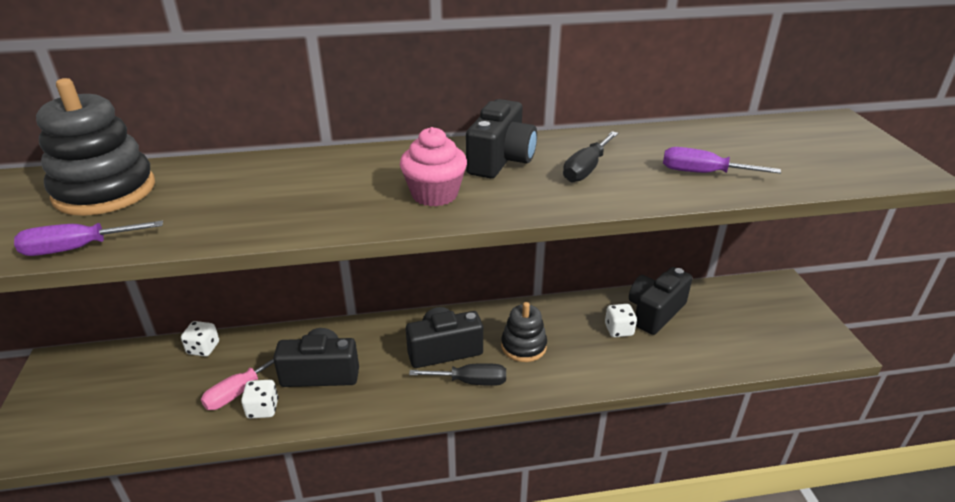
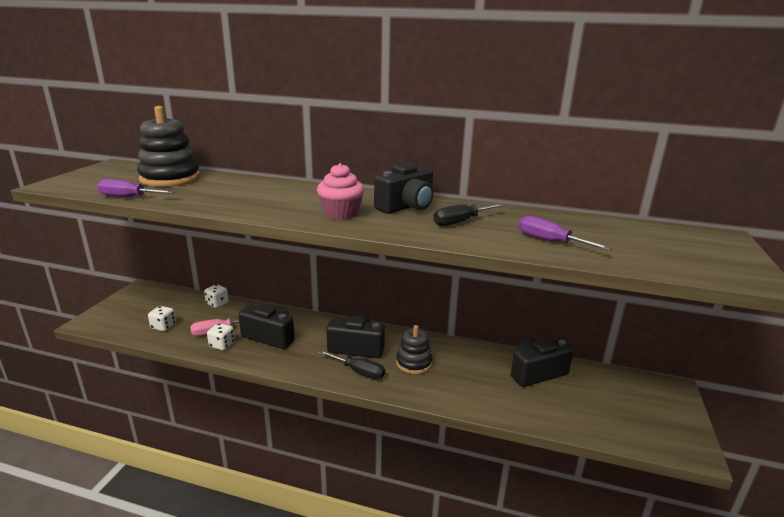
camera: 25 degrees right, 10 degrees down
white dice [605,304,637,337] -> white dice moved to [148,306,176,331]

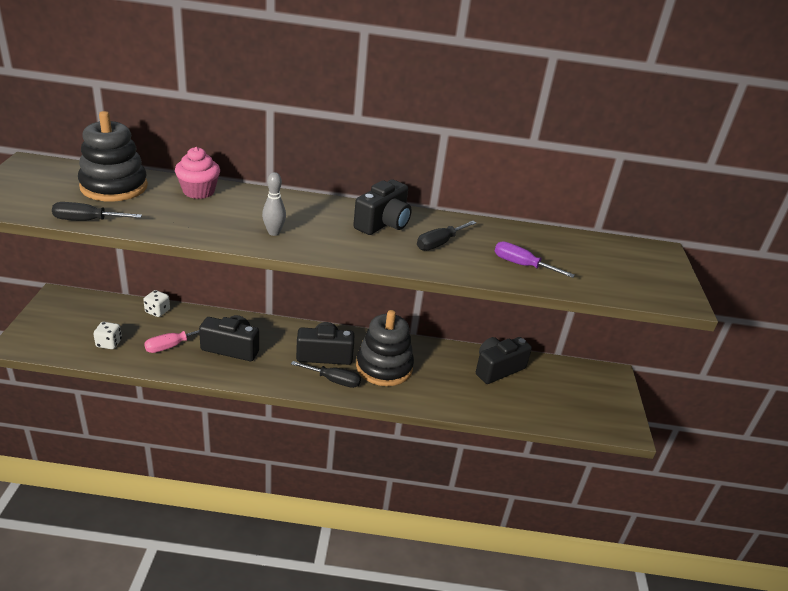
camera: 15 degrees left, 10 degrees up
purple screwdriver [97,179,175,197] -> black screwdriver [52,202,142,220]
white dice [207,323,235,350] -> none
pink cupcake [317,163,364,220] -> pink cupcake moved to [175,147,220,199]
black stacking toy [396,325,433,374] -> black stacking toy [356,310,414,386], size x1.62
none -> grey bowling pin [262,172,286,236]

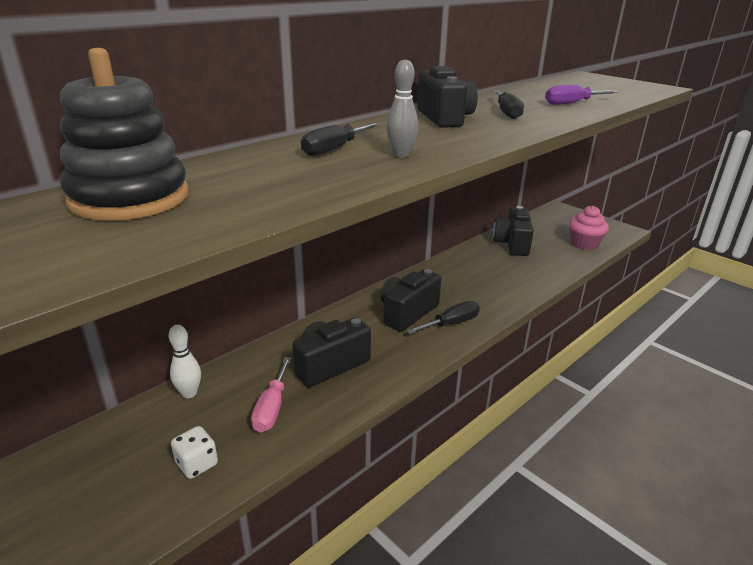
camera: 45 degrees left, 5 degrees down
black screwdriver [52,202,142,220] -> black screwdriver moved to [301,122,381,156]
white dice [143,290,170,317] -> white bowling pin [168,325,201,398]
pink cupcake [175,147,220,199] -> pink cupcake moved to [569,205,609,250]
black stacking toy [356,310,414,386] -> none

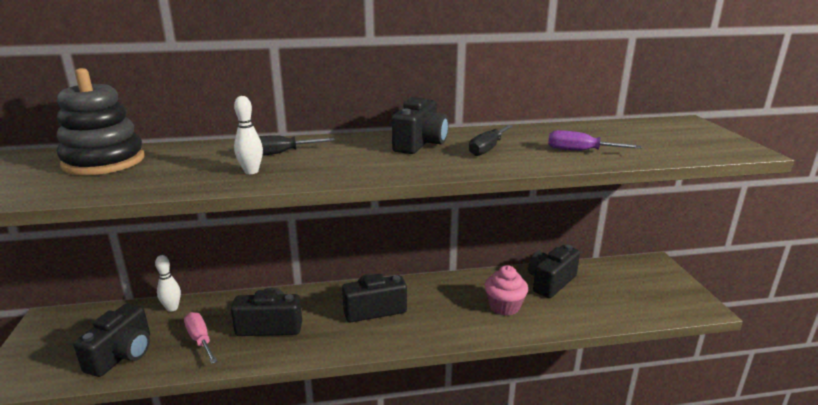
camera: 35 degrees right, 5 degrees down
white dice [171,426,218,479] -> black camera [73,303,150,377]
pink screwdriver [251,357,291,433] -> pink screwdriver turned 105 degrees clockwise [184,312,217,364]
grey bowling pin [386,59,419,158] -> none
black screwdriver [406,301,480,334] -> none
pink cupcake [569,205,609,250] -> pink cupcake moved to [484,265,528,316]
none -> white bowling pin [234,96,263,174]

